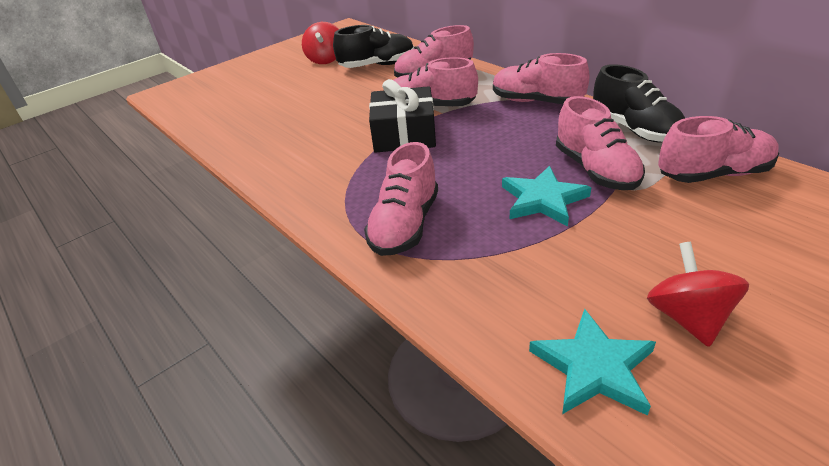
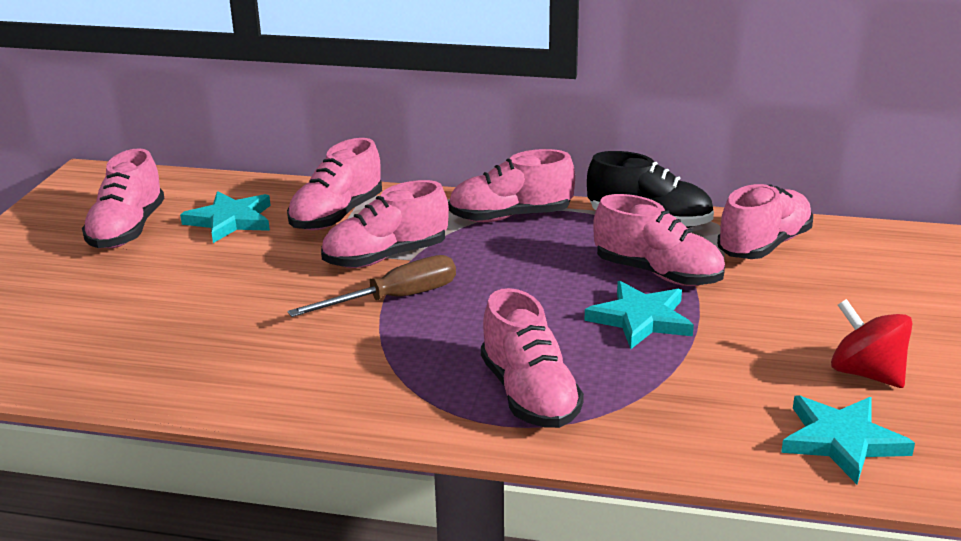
camera: 40 degrees left, 10 degrees down
red spinning top [302,22,339,64] -> pink shoe [82,148,164,248]
black shoe [333,25,414,68] -> turquoise star [180,191,271,243]
black gift [369,79,436,153] -> brown screwdriver [288,255,456,317]

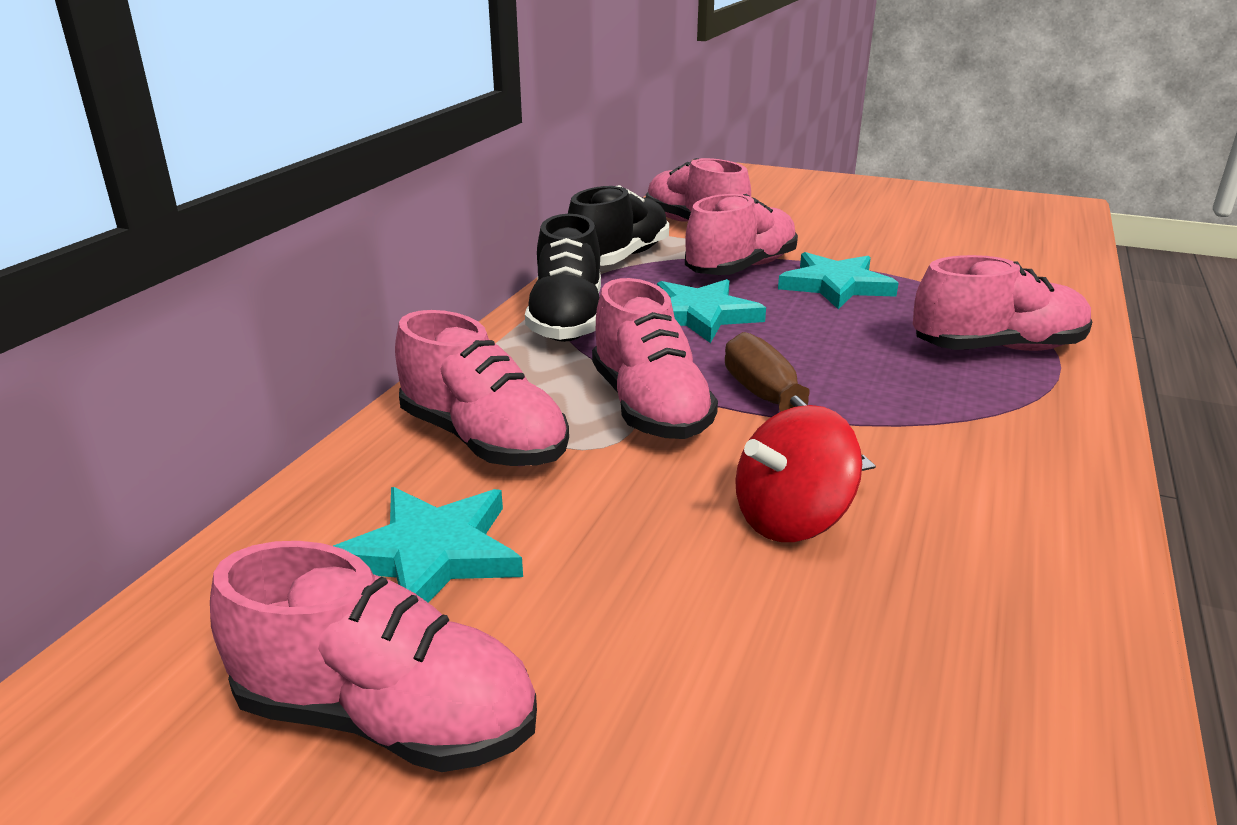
camera: 80 degrees left, 0 degrees up
pink shoe [448,149,575,222] -> black shoe [525,214,601,342]
turquoise star [781,395,915,484] -> turquoise star moved to [657,279,766,343]
red spinning top [831,299,913,388] -> red spinning top moved to [735,405,862,542]

